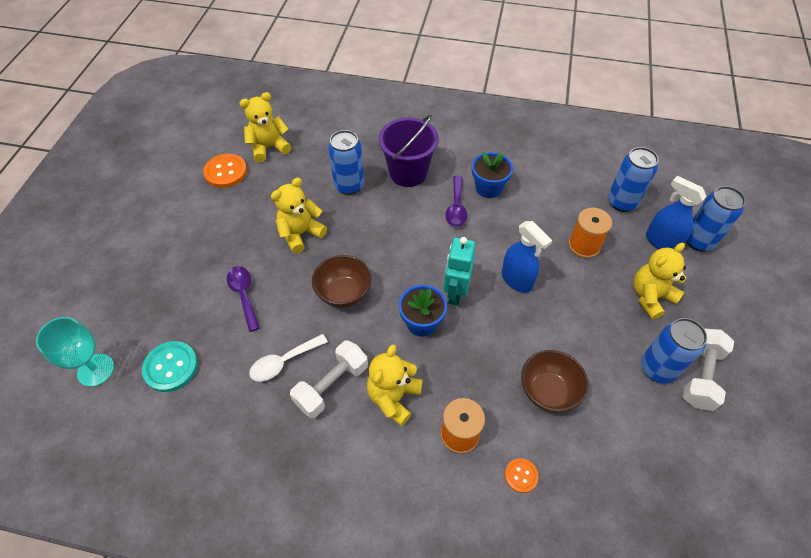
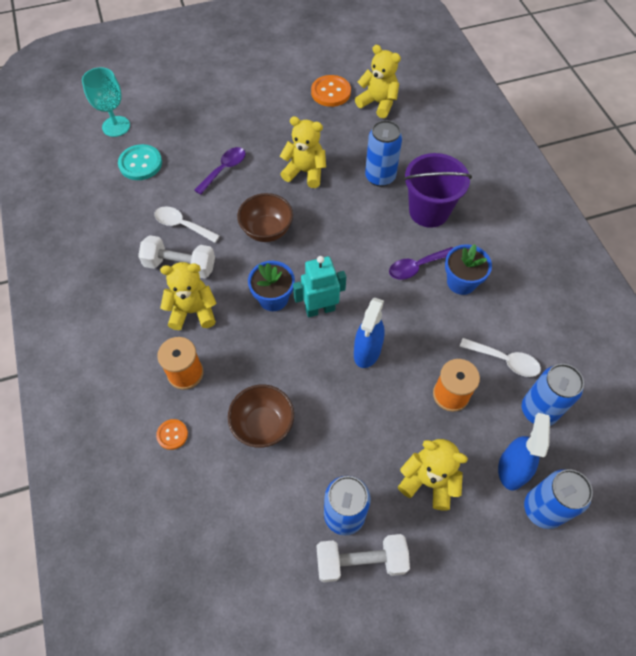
camera: 60 degrees right, 5 degrees up
none -> white spoon [460,338,541,377]

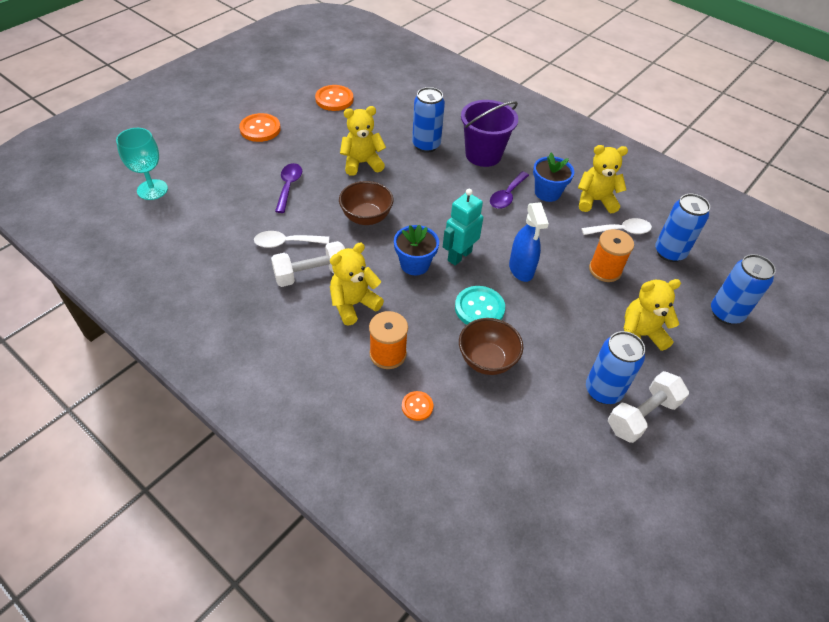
camera: 35 degrees left, 10 degrees down
turquoise button [118,144,162,180] -> turquoise button moved to [455,286,505,325]
yellow teddy bear [355,45,401,118] -> yellow teddy bear moved to [578,145,628,213]
blue spray bottle [498,413,550,490] -> none
none -> orange button [239,113,281,142]

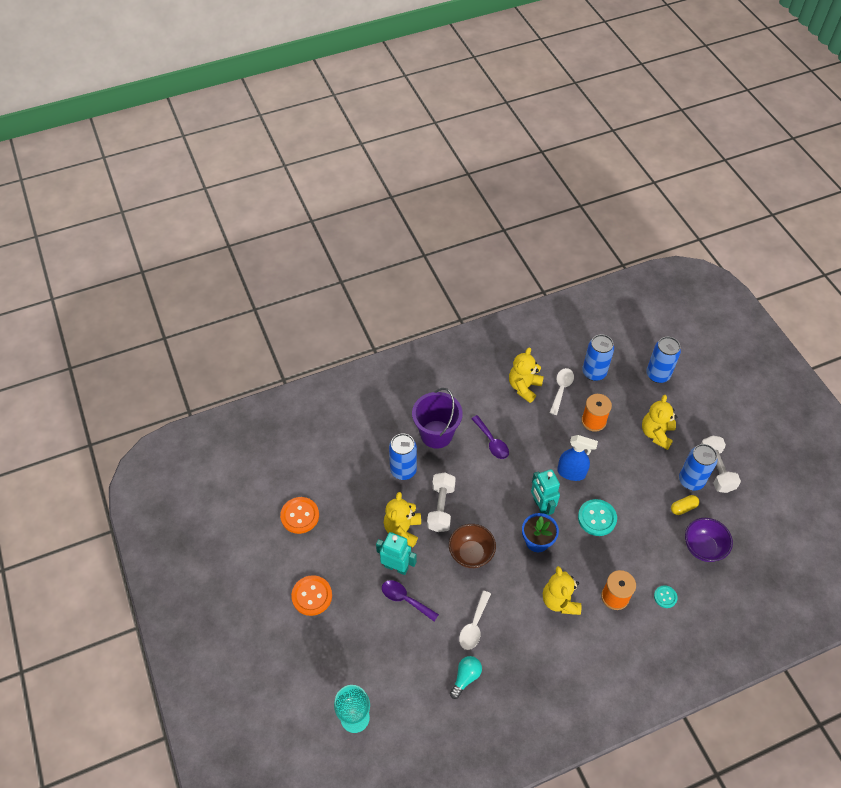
camera: 60 degrees left, 5 degrees up
white dumbbell [271,241,345,287] -> white dumbbell moved to [427,473,456,532]
orange button [402,391,433,421] -> turquoise button [654,585,678,608]
brown bowl [459,318,523,375] -> none
blue flower pot [533,153,574,202] -> none
none -> turquoise robot [376,532,417,575]
none -> turquoise light bulb [450,656,482,699]
none -> yellow capsule [671,495,700,515]
none -> purple bowl [685,518,733,562]

